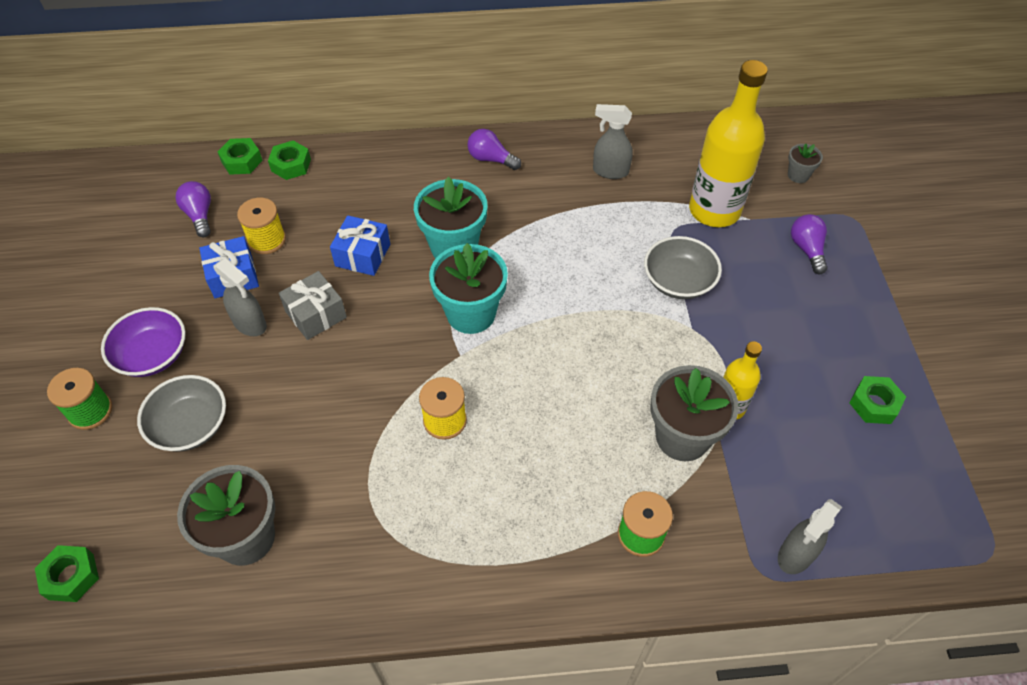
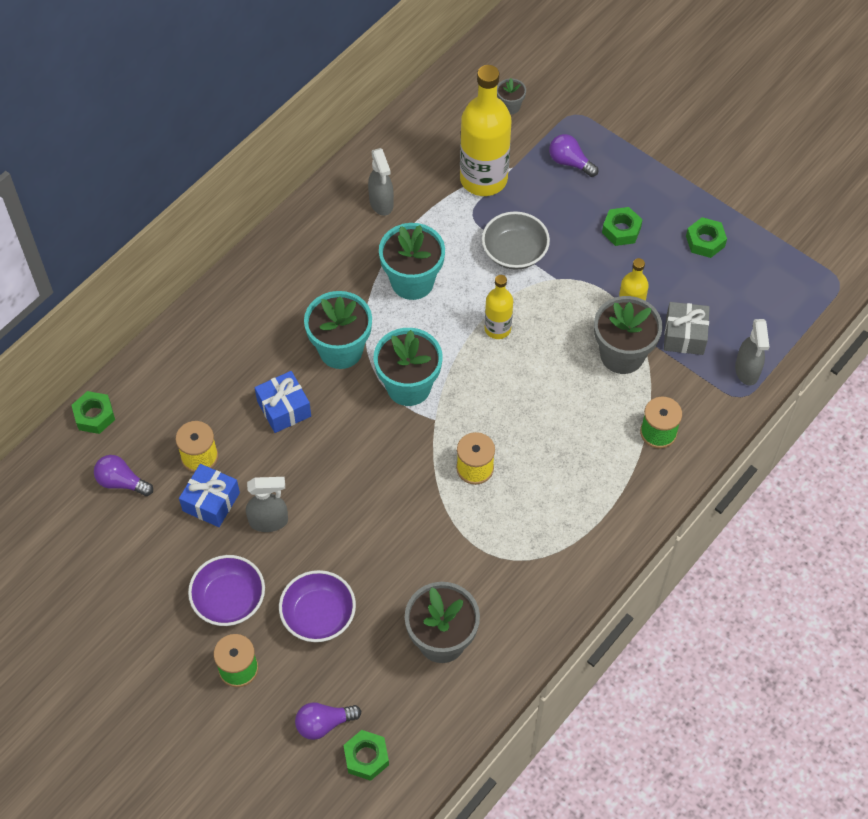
camera: 45 degrees left, 5 degrees up
grey bowl [137,375,226,452] -> purple bowl [279,570,356,642]
green nut [268,141,311,180] -> green nut moved to [602,207,643,246]
grey gift [279,271,347,340] -> grey gift moved to [664,302,710,355]
purple light bulb [467,129,521,170] -> purple light bulb moved to [295,702,361,740]
grey spray bottle [593,104,633,179] -> grey spray bottle turned 75 degrees counterclockwise [368,148,394,216]
none -> turquoise flower pot [379,223,445,300]
none -> yellow bottle [485,275,513,339]

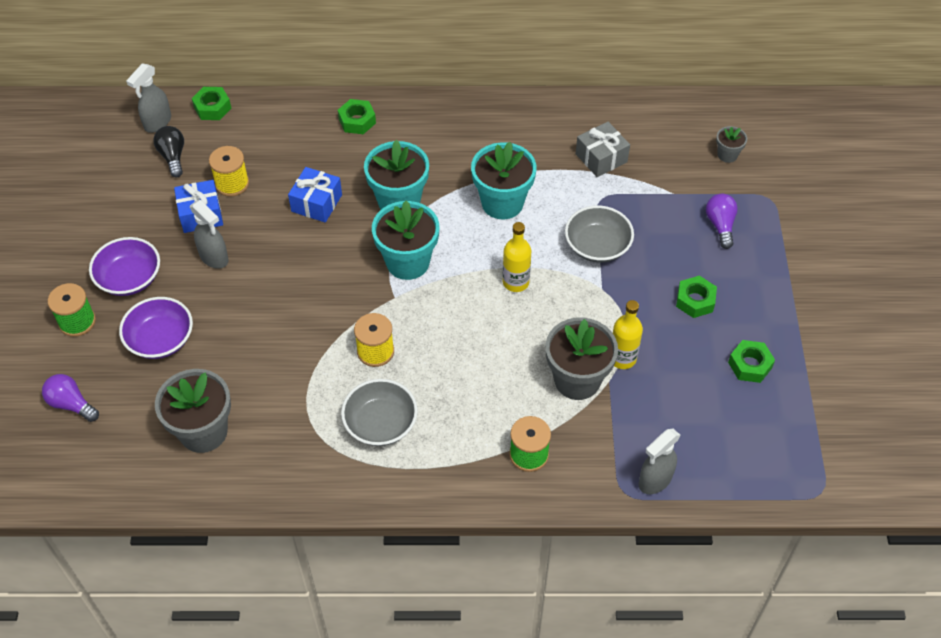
camera: 50 degrees right, 5 degrees down
purple light bulb [94,455,153,496] -> black light bulb [153,126,184,178]
green nut [343,730,389,781] -> green nut moved to [338,99,376,134]
grey spray bottle [368,148,394,216] -> grey spray bottle moved to [126,63,171,133]
yellow bottle [460,65,511,196] -> none
grey gift [664,302,710,355] -> grey gift moved to [576,122,630,177]
none -> grey bowl [341,379,418,446]

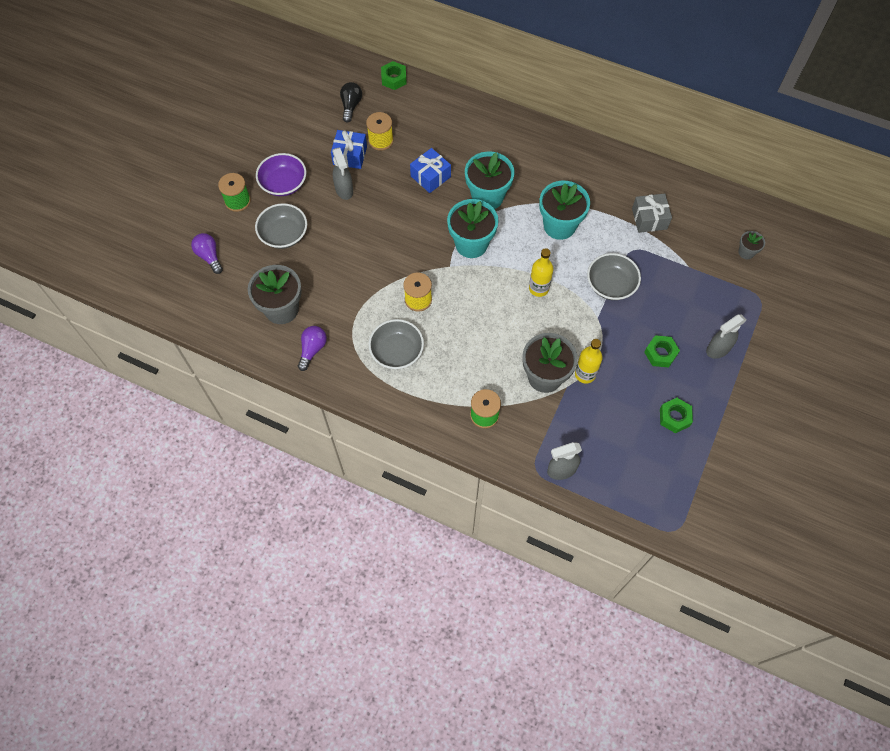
camera: 25 degrees right, 10 degrees up
purple bowl [119,297,193,359] -> grey bowl [255,203,307,249]
grey spray bottle [126,63,171,133] -> grey spray bottle moved to [706,315,746,359]
green nut [338,99,376,134] -> none
purple light bulb [706,194,738,249] -> purple light bulb moved to [298,326,327,371]

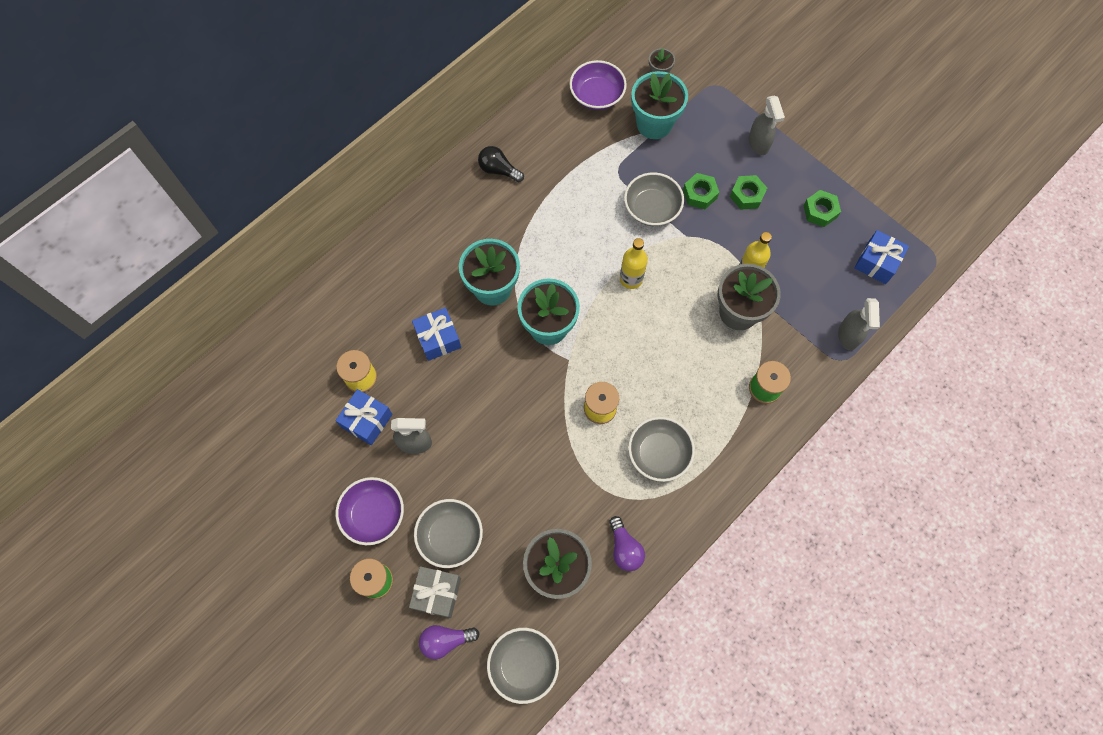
camera: 70 degrees left, 5 degrees up
purple light bulb [298,326,327,371] -> purple light bulb turned 150 degrees counterclockwise [609,516,645,571]
black light bulb [340,82,362,122] -> black light bulb moved to [478,146,524,182]
green nut [381,61,407,90] -> green nut moved to [683,173,719,209]
turquoise flower pot [539,181,590,240] -> turquoise flower pot moved to [631,71,688,139]
grey gift [632,194,672,233] -> grey gift moved to [409,566,461,618]
none -> grey bowl [487,628,559,704]
none -> purple bowl [569,60,627,110]
none -> blue gift [854,230,909,284]

